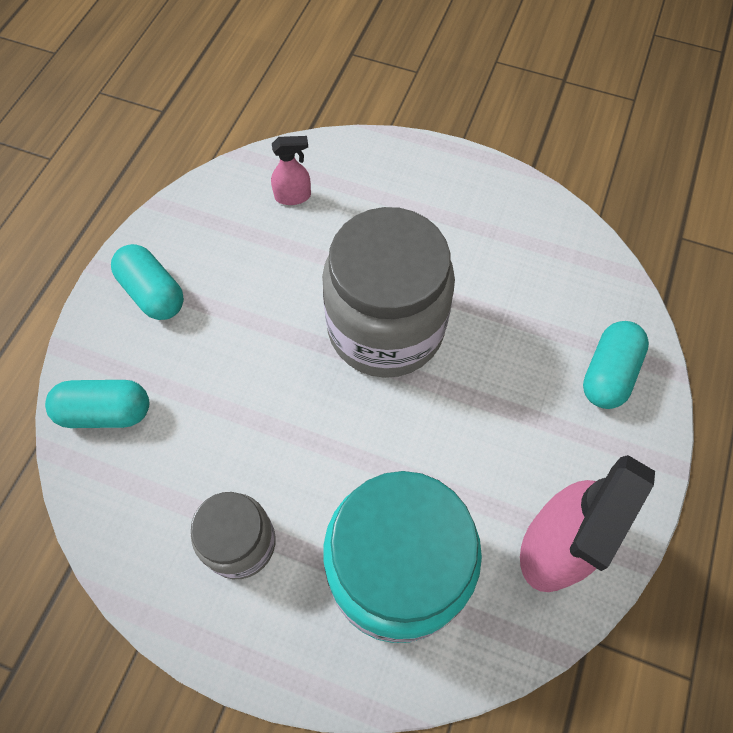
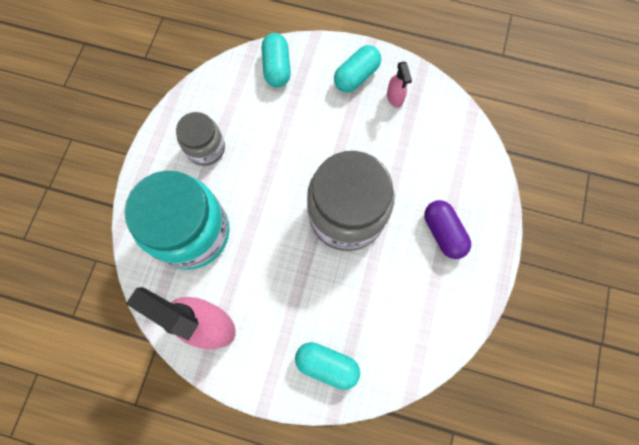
camera: 85 degrees right, 10 degrees up
pink spray bottle [271,136,311,205] -> pink spray bottle moved to [387,61,412,108]
none -> purple capsule [424,200,471,259]

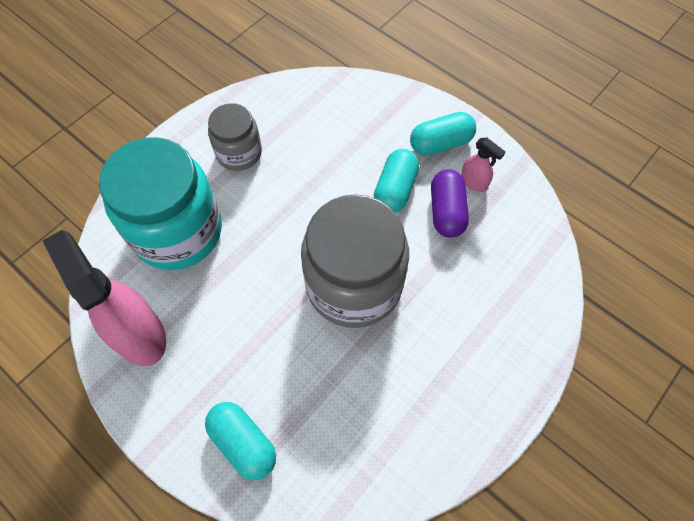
camera: 25 degrees right, 10 degrees down
turquoise capsule [262,33,291,87] -> turquoise capsule moved to [374,149,419,213]
pink spray bottle [387,61,412,108] -> pink spray bottle turned 60 degrees counterclockwise [461,138,506,192]
purple capsule [424,200,471,259] -> purple capsule moved to [431,169,469,238]

